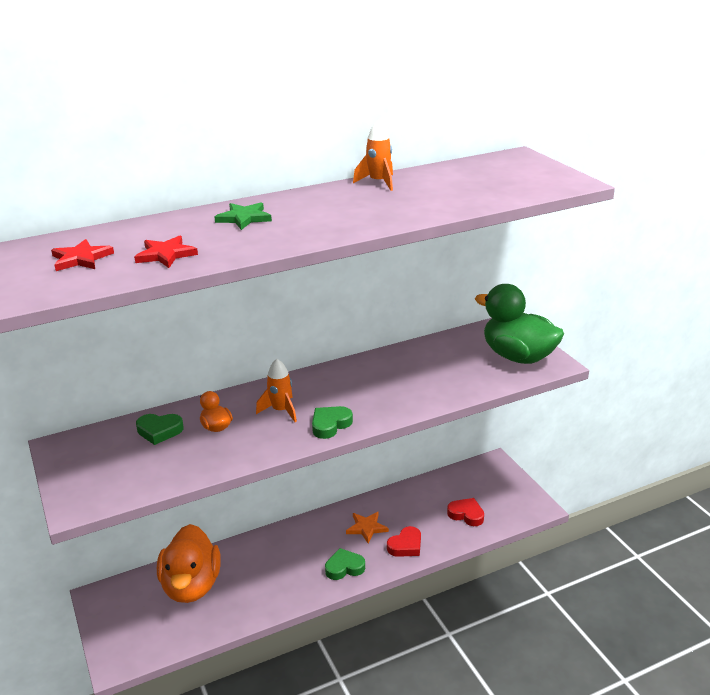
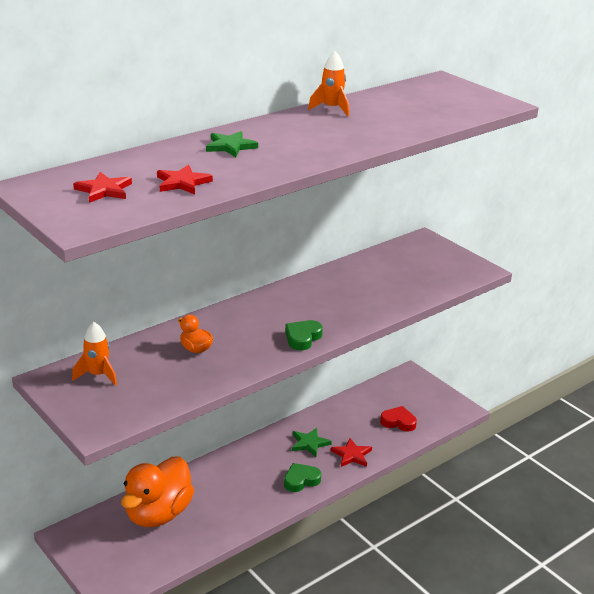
camera: 15 degrees left, 0 degrees up
green heart [136,414,184,445] -> none
orange duck [157,524,221,603] -> orange duck turned 45 degrees clockwise [121,456,194,527]
orange rocket [256,359,297,422] -> orange rocket moved to [72,322,117,386]
orange star [346,511,389,544] -> green star [292,428,332,457]
red heart [387,526,421,557] -> red star [331,438,372,467]
green duck [475,284,564,364] -> none

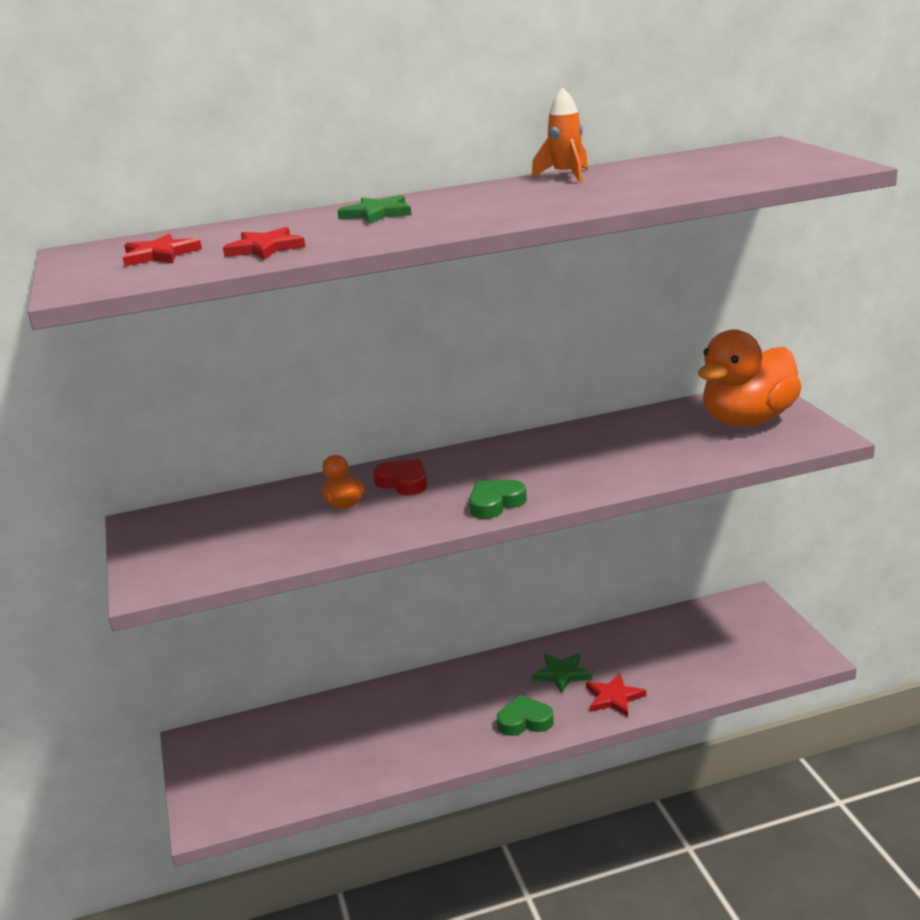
camera: 25 degrees right, 5 degrees down
orange rocket [72,322,117,386] -> none
orange duck [121,456,194,527] -> orange duck moved to [698,330,802,427]
red heart [380,406,417,432] -> red heart moved to [373,459,427,495]

